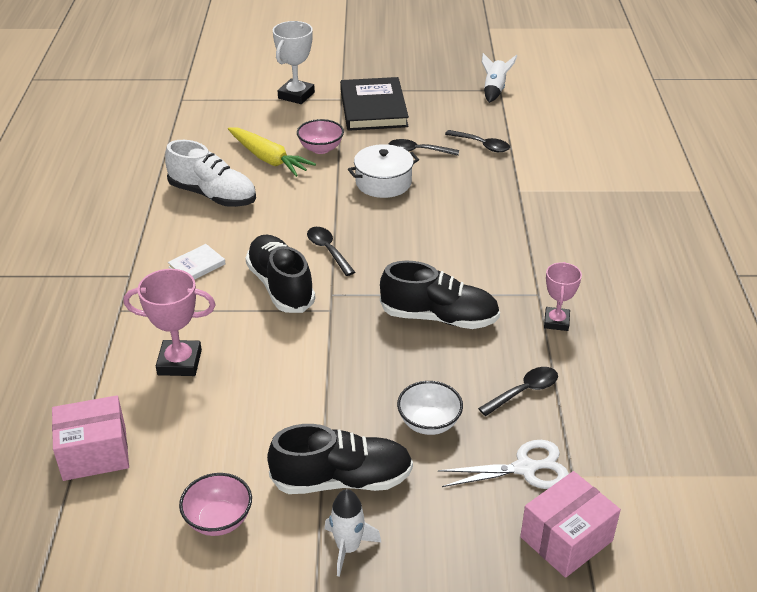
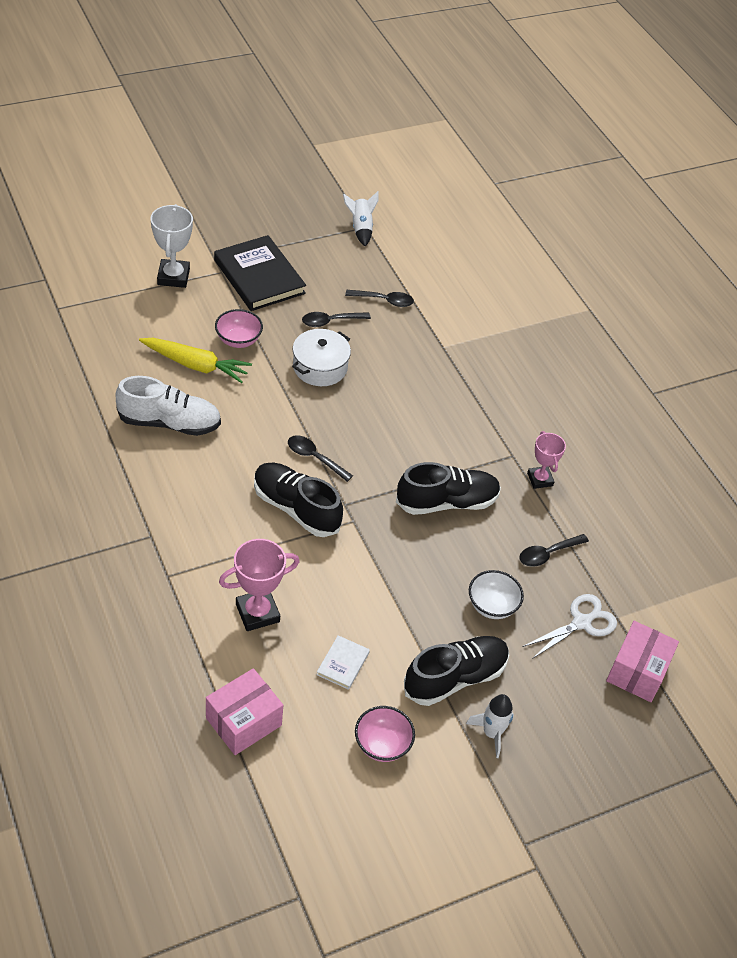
camera: 30 degrees left, 10 degrees up
white book [168,244,225,280] -> white book moved to [317,635,370,690]
black spoon [478,367,558,416] -> black spoon turned 150 degrees counterclockwise [519,534,589,567]

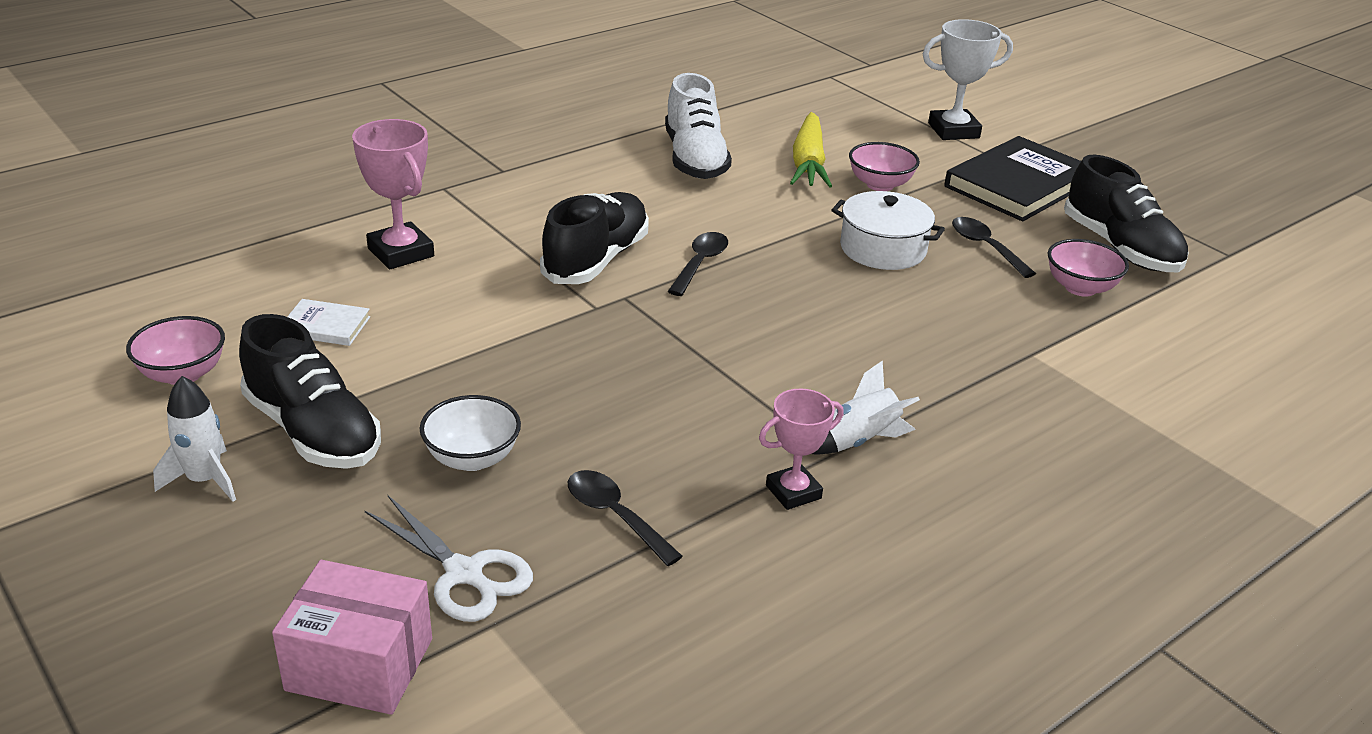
camera: 80 degrees right, 15 degrees down
pink box [206,668,283,755] -> none
white rocket [343,191,379,246] -> white rocket moved to [812,360,920,455]
black spoon [345,290,414,307] -> pink bowl [1048,239,1129,297]
black shoe [396,462,501,515] -> black shoe moved to [1064,155,1189,272]

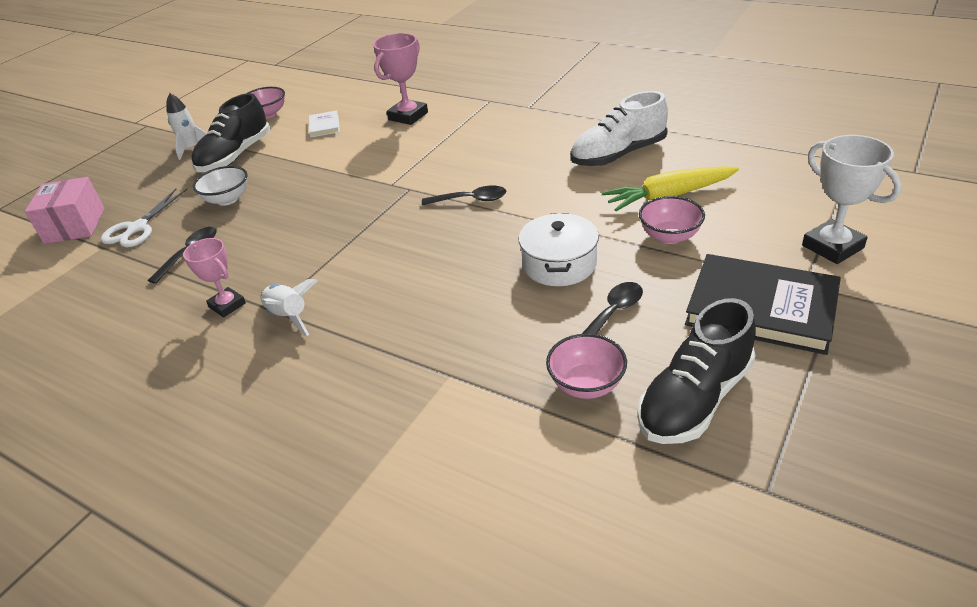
camera: 75 degrees right, 5 degrees up
black shoe [540,192,649,284] -> none

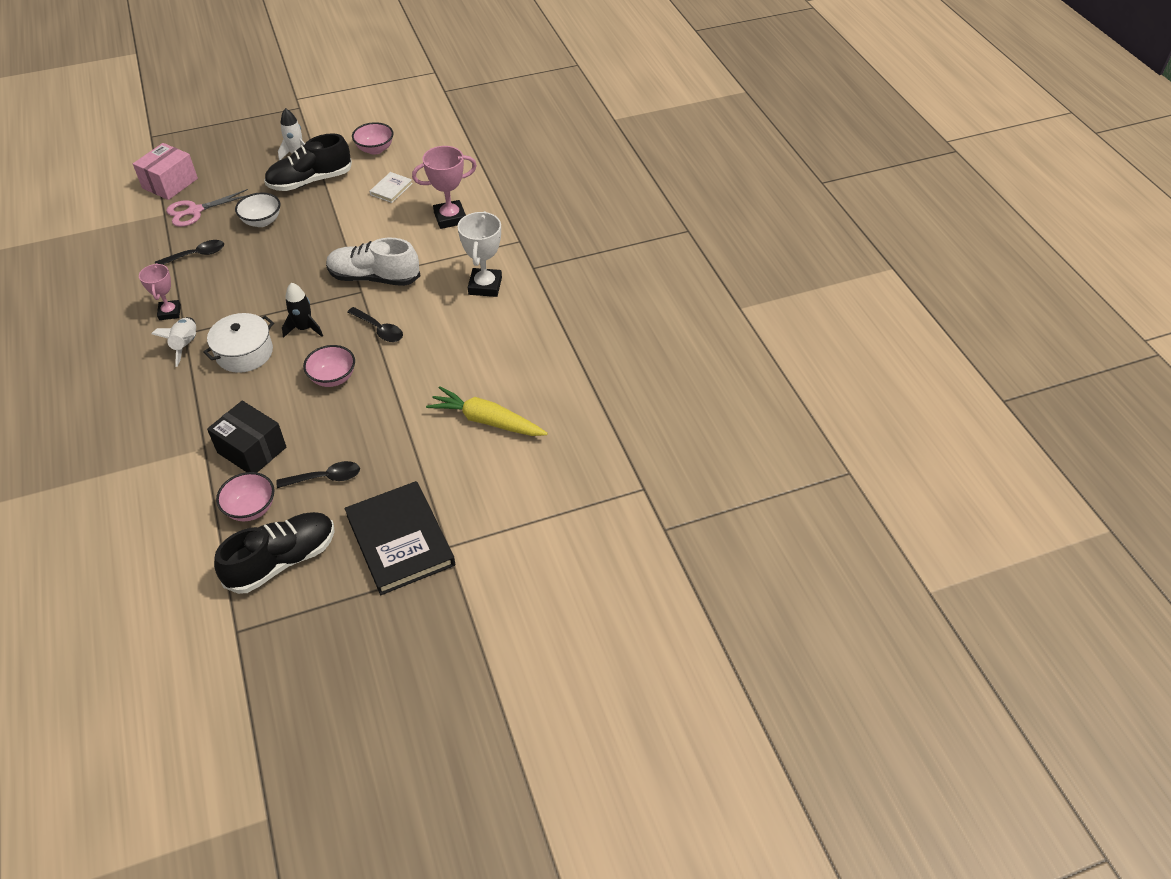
camera: 35 degrees right, 10 degrees up
white scissors [101,189,188,247] -> pink scissors [166,189,248,227]
white pot [519,213,599,286] -> white pot moved to [203,313,274,373]
white shoe [570,91,668,166] -> white shoe moved to [326,238,421,286]
black shoe [637,298,756,444] -> black shoe turned 150 degrees clockwise [214,512,335,594]
pink bowl [639,196,705,244] -> pink bowl moved to [303,345,355,387]
white trophy [802,135,902,264] -> white trophy moved to [458,211,502,297]
none -> black box [207,401,286,472]
none -> black rocket [282,282,323,338]

